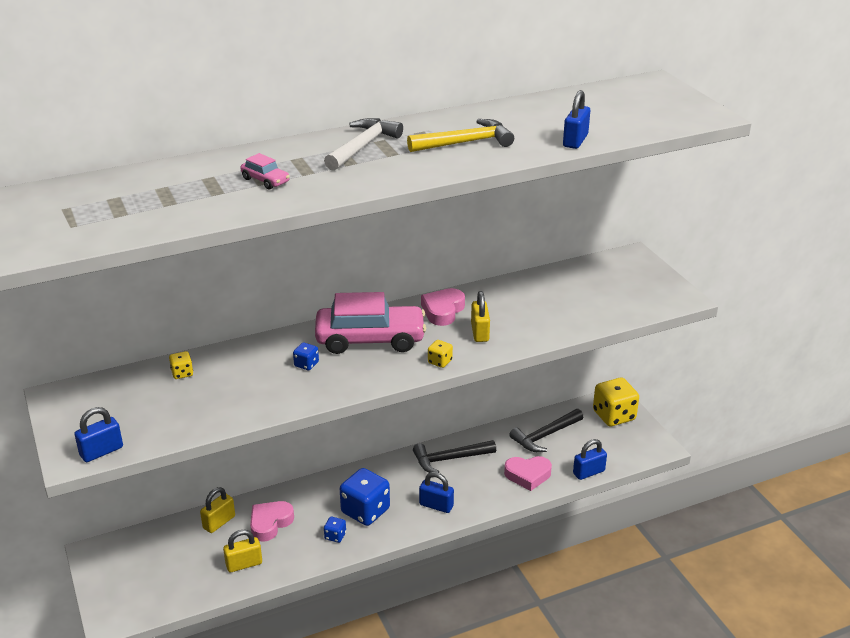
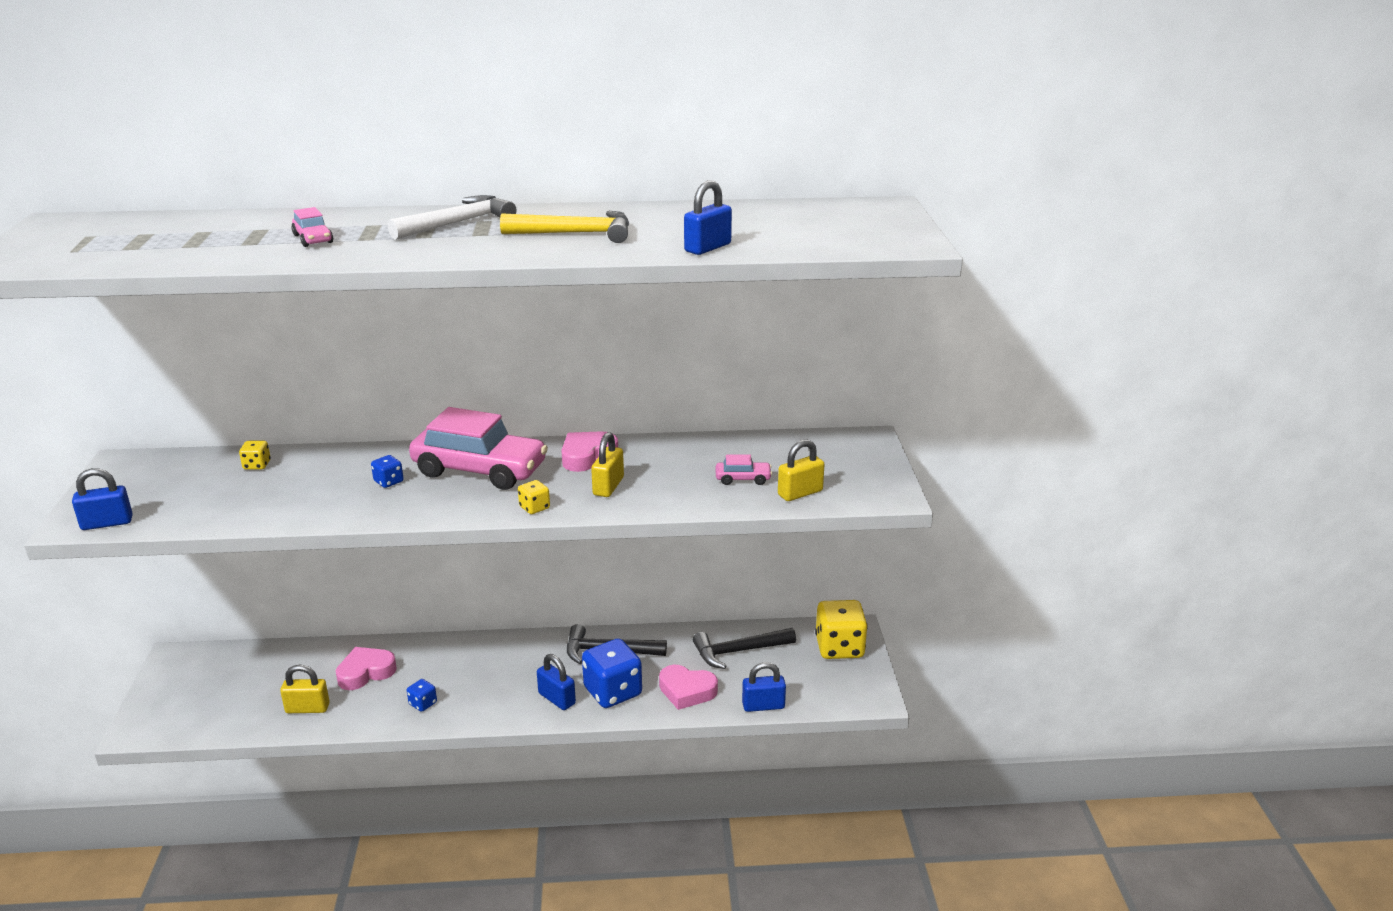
camera: 20 degrees right, 5 degrees down
yellow padlock [200,487,235,533] -> yellow padlock moved to [778,440,825,501]
blue dice [340,468,390,526] -> blue dice moved to [582,638,642,708]
none -> pink car [715,455,772,485]

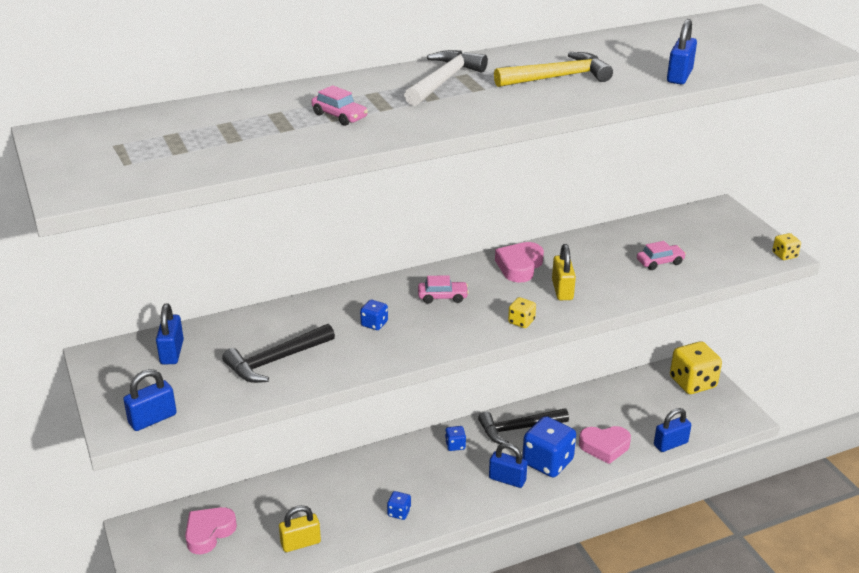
camera: 20 degrees left, 5 degrees up
yellow dice [239,441,271,470] -> yellow dice moved to [772,233,801,260]
pink heart [336,647,397,690] -> pink heart moved to [185,507,237,554]
pink car [409,407,548,490] -> pink car [418,275,469,304], size x0.42
black hammer [693,628,796,669] -> black hammer moved to [222,324,335,383]
yellow padlock [778,440,825,501] -> none
none -> blue padlock [156,304,184,364]
none -> blue dice [445,426,466,451]

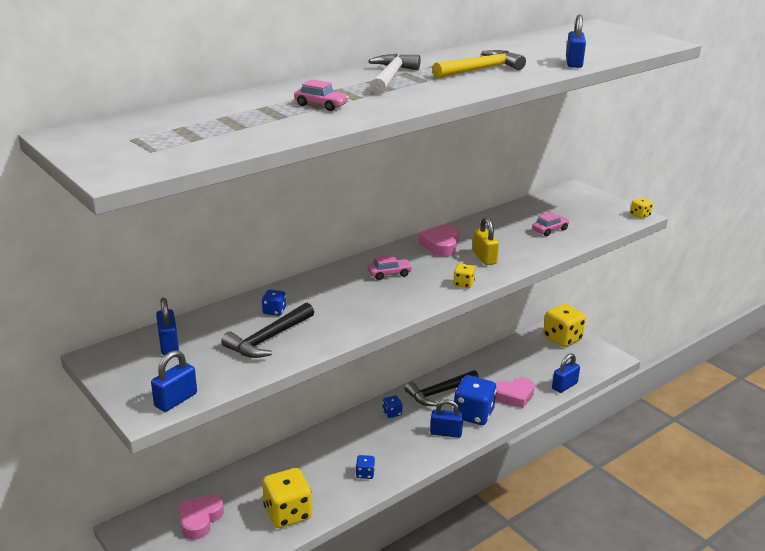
camera: 15 degrees left, 5 degrees down
yellow padlock [279,505,321,552] -> yellow dice [262,468,312,528]
blue dice [360,300,388,330] -> blue dice moved to [262,289,286,316]

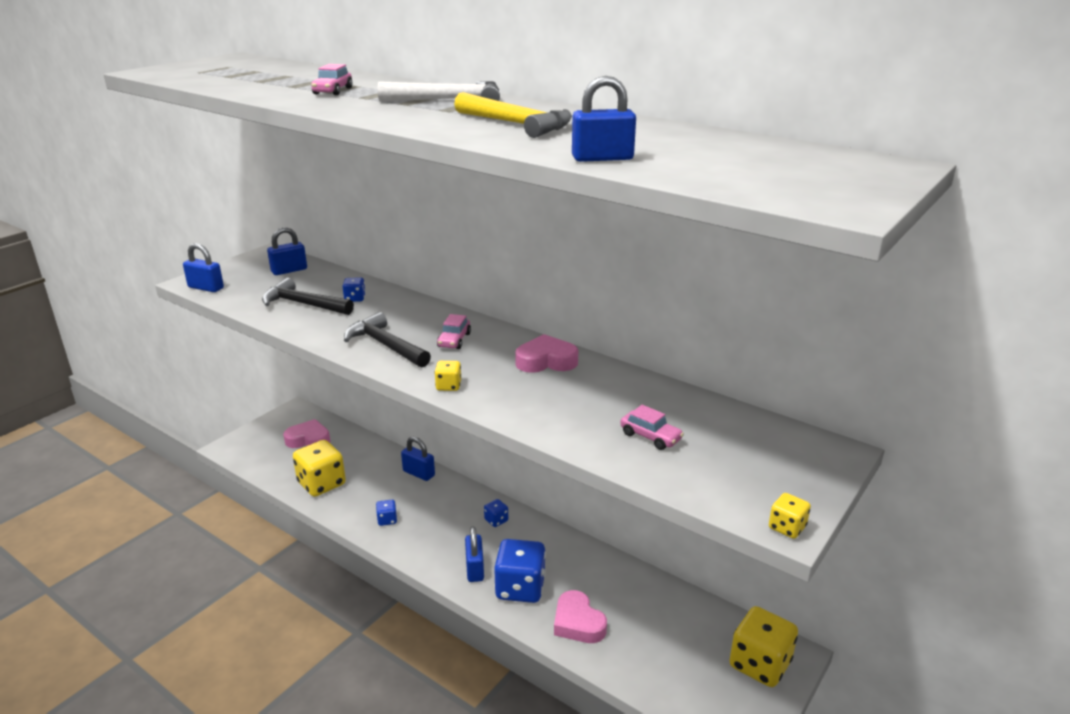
camera: 75 degrees right, 0 degrees up
pink car [367,254,413,280] -> pink car turned 45 degrees clockwise [437,314,471,349]
black hammer [404,370,479,406] -> black hammer moved to [344,312,431,368]
yellow padlock [473,217,499,265] -> none
blue padlock [552,353,580,393] -> blue padlock moved to [401,437,435,481]

